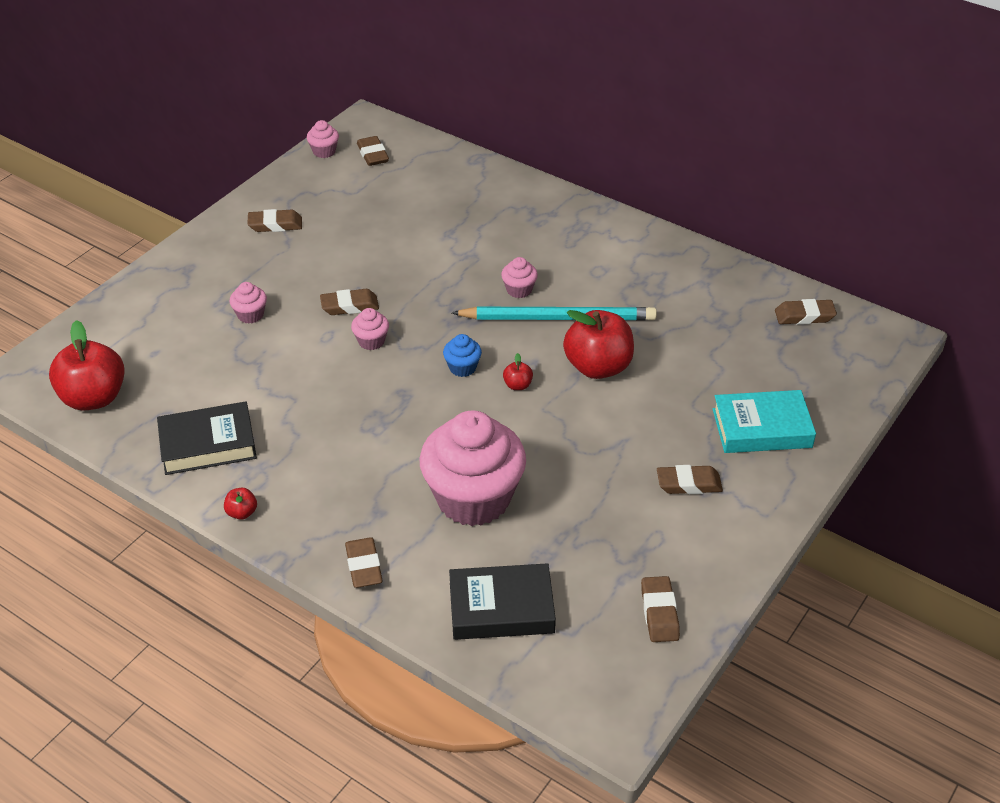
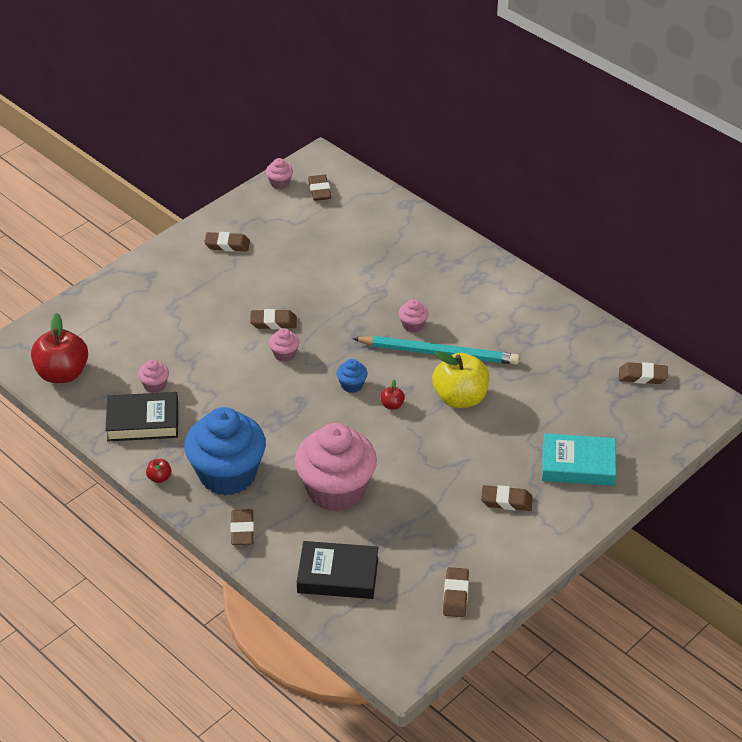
camera: 10 degrees right, 0 degrees up
pink cupcake [229,282,267,324] -> pink cupcake moved to [138,359,169,393]
red apple [563,310,634,379] -> yellow apple [432,351,489,408]
none -> blue cupcake [184,407,266,496]

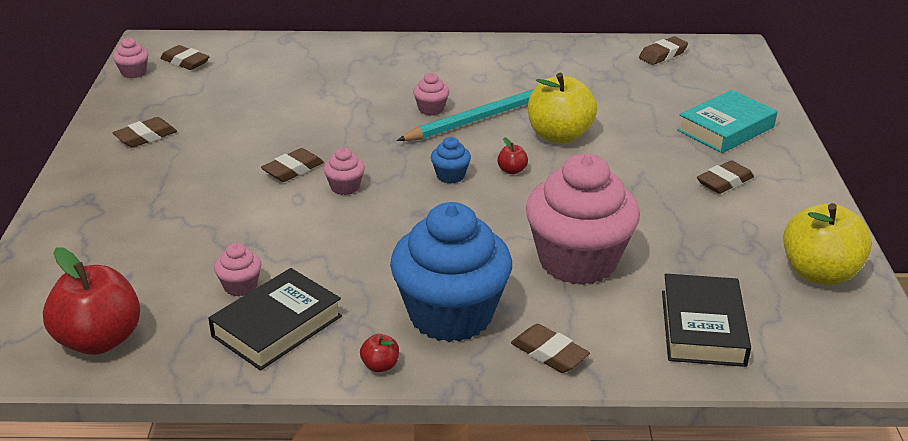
camera: 45 degrees left, 10 degrees down
black book [297,541,378,599] -> black book turned 45 degrees counterclockwise [662,274,751,367]
brown eraser [443,567,469,617] -> yellow apple [783,203,872,285]

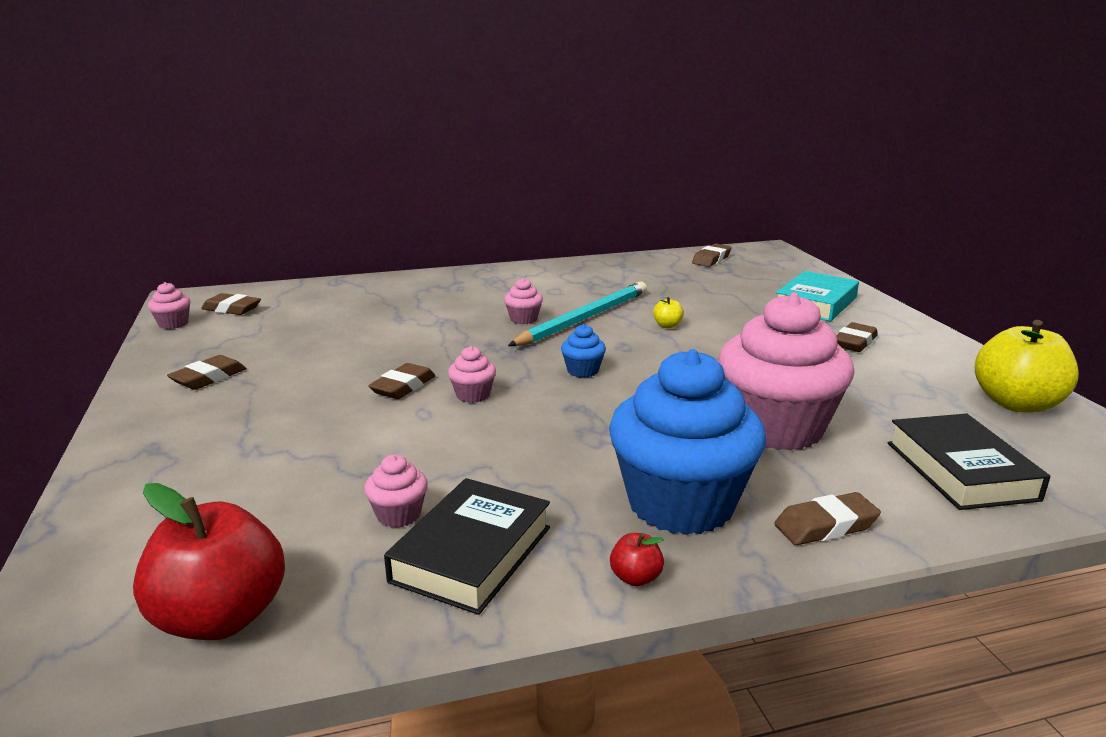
camera: 15 degrees left, 10 degrees down
red apple [497,137,528,174] -> none
brown eraser [511,324,590,373] -> brown eraser turned 45 degrees counterclockwise [774,492,881,545]
yellow apple [528,73,597,143] -> yellow apple [653,297,684,328], size x0.42

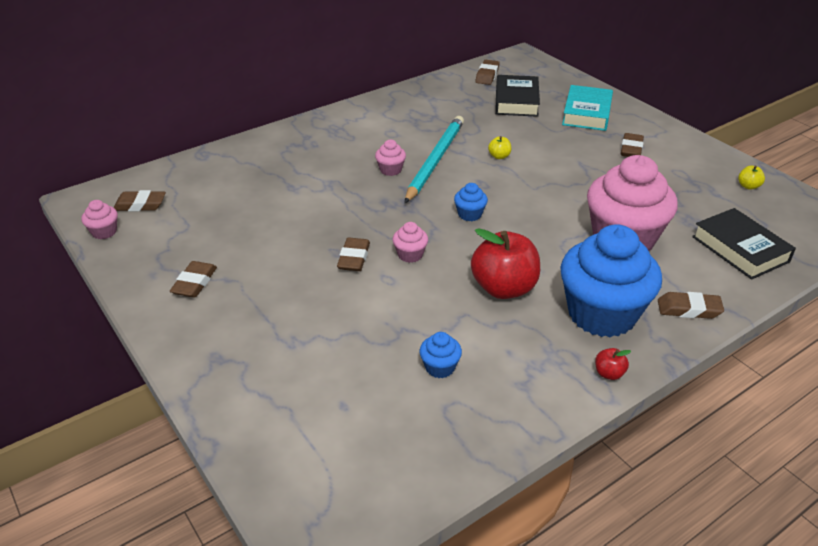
camera: 20 degrees left, 15 degrees up
red apple [133,483,285,640] -> red apple moved to [471,228,540,299]
pink cupcake [364,454,428,528] -> blue cupcake [419,332,462,378]
black book [384,478,550,615] -> black book moved to [495,75,540,117]
brown eraser [774,492,881,545] -> brown eraser turned 45 degrees clockwise [658,292,724,319]
yellow apple [974,320,1079,413] -> yellow apple [738,165,765,190], size x0.42

